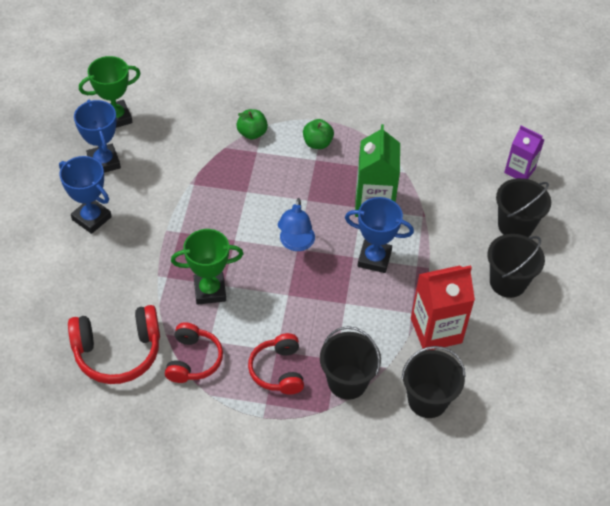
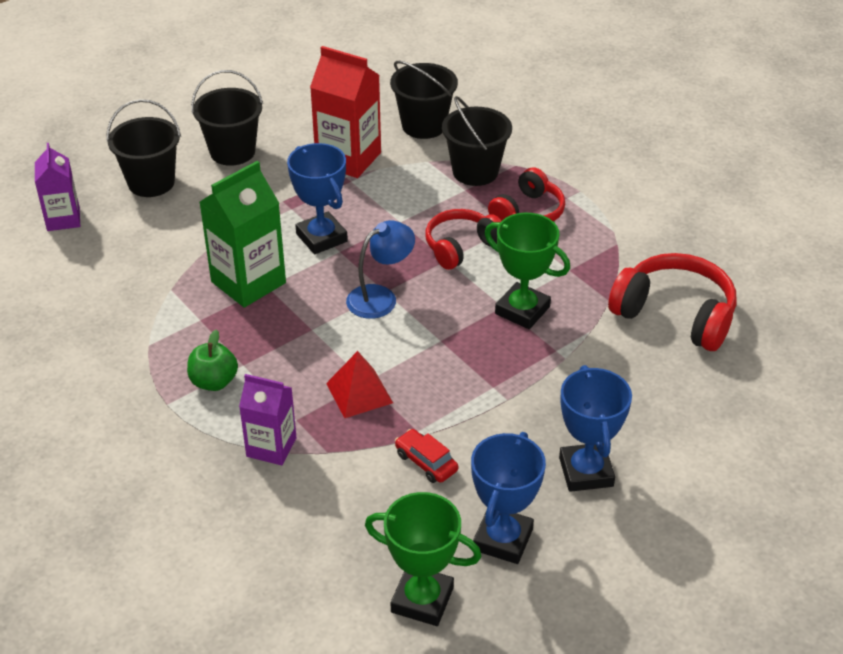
camera: 135 degrees left, 10 degrees down
red headphones [165,322,223,383] -> red headphones moved to [425,209,501,270]
green apple [236,109,268,140] -> purple carton [239,374,296,465]
none -> red pyramid [326,351,393,418]
none -> red car [395,429,458,483]

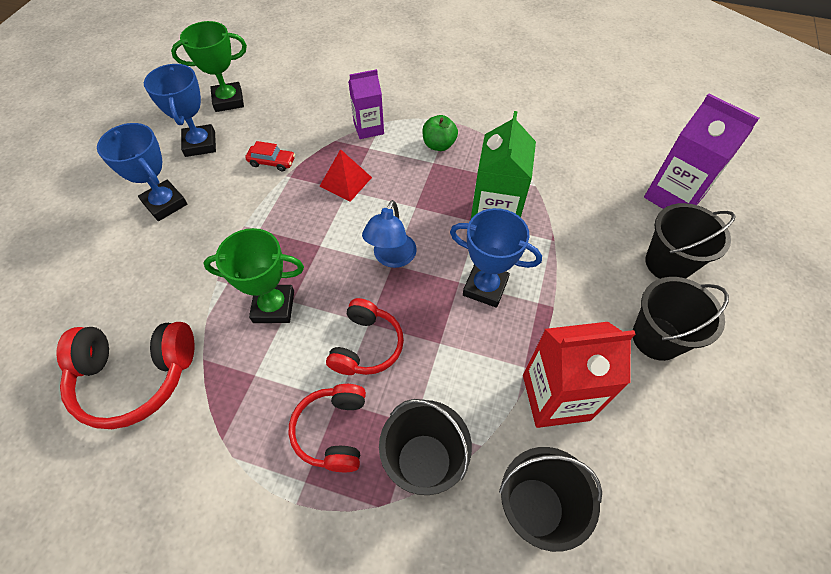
camera: 145 degrees right, 15 degrees up
purple carton [35,143,80,231] -> purple carton [644,93,759,209], size x1.57

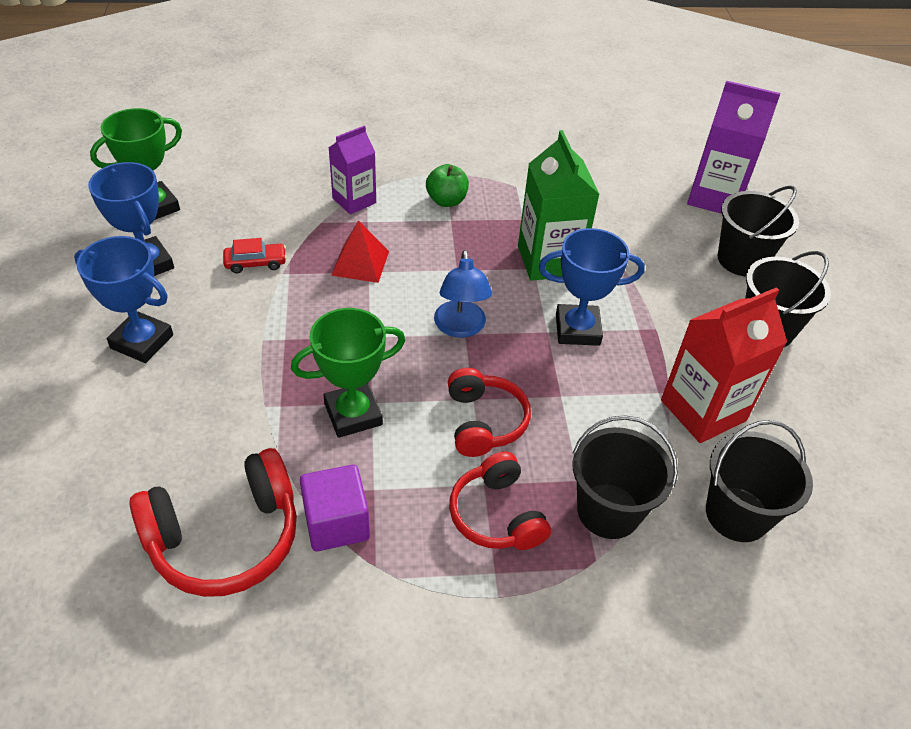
camera: 25 degrees left, 10 degrees down
none -> purple cube [300,464,370,552]

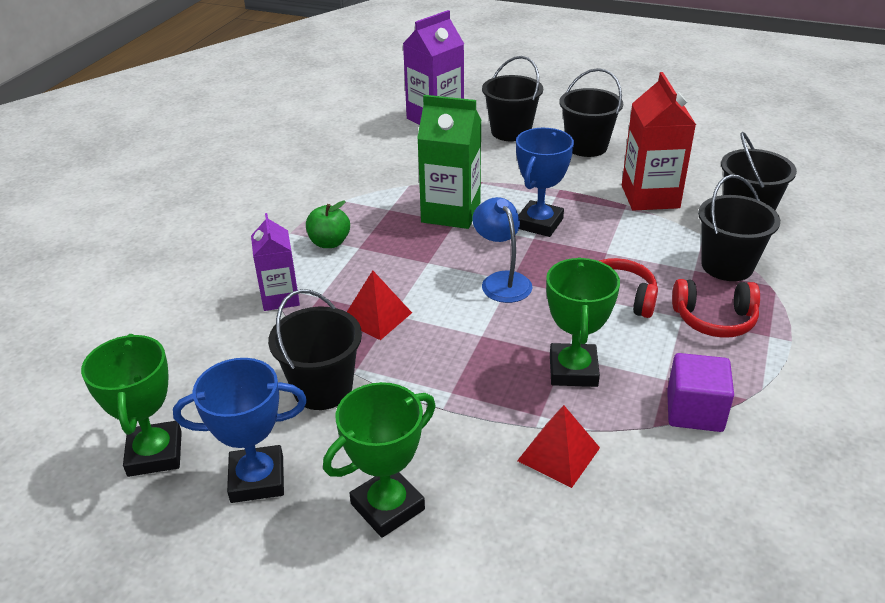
camera: 60 degrees left, 10 degrees down
blue trophy [74,236,173,363] -> green trophy [323,382,436,538]
red headphones [129,448,297,597] -> none
red car [223,238,287,273] -> black bucket [268,289,362,410]
blue lamp [434,250,492,338] -> blue lamp turned 135 degrees counterclockwise [472,197,532,303]
none -> red pyramid [517,405,600,488]

